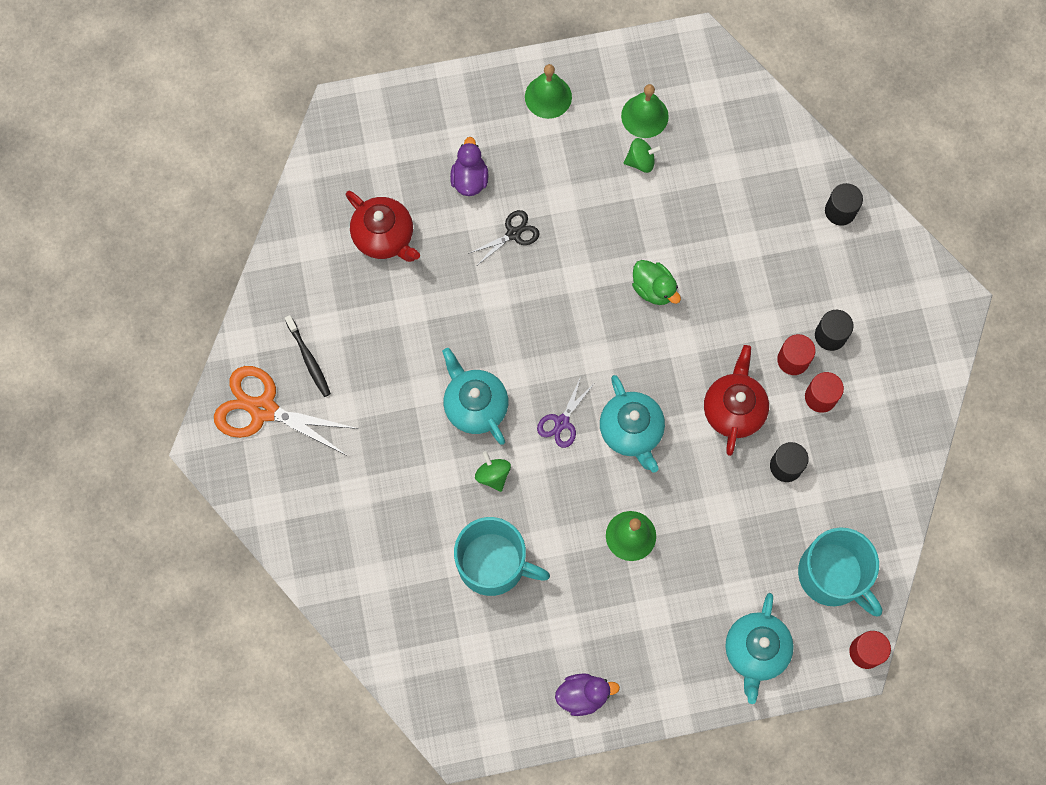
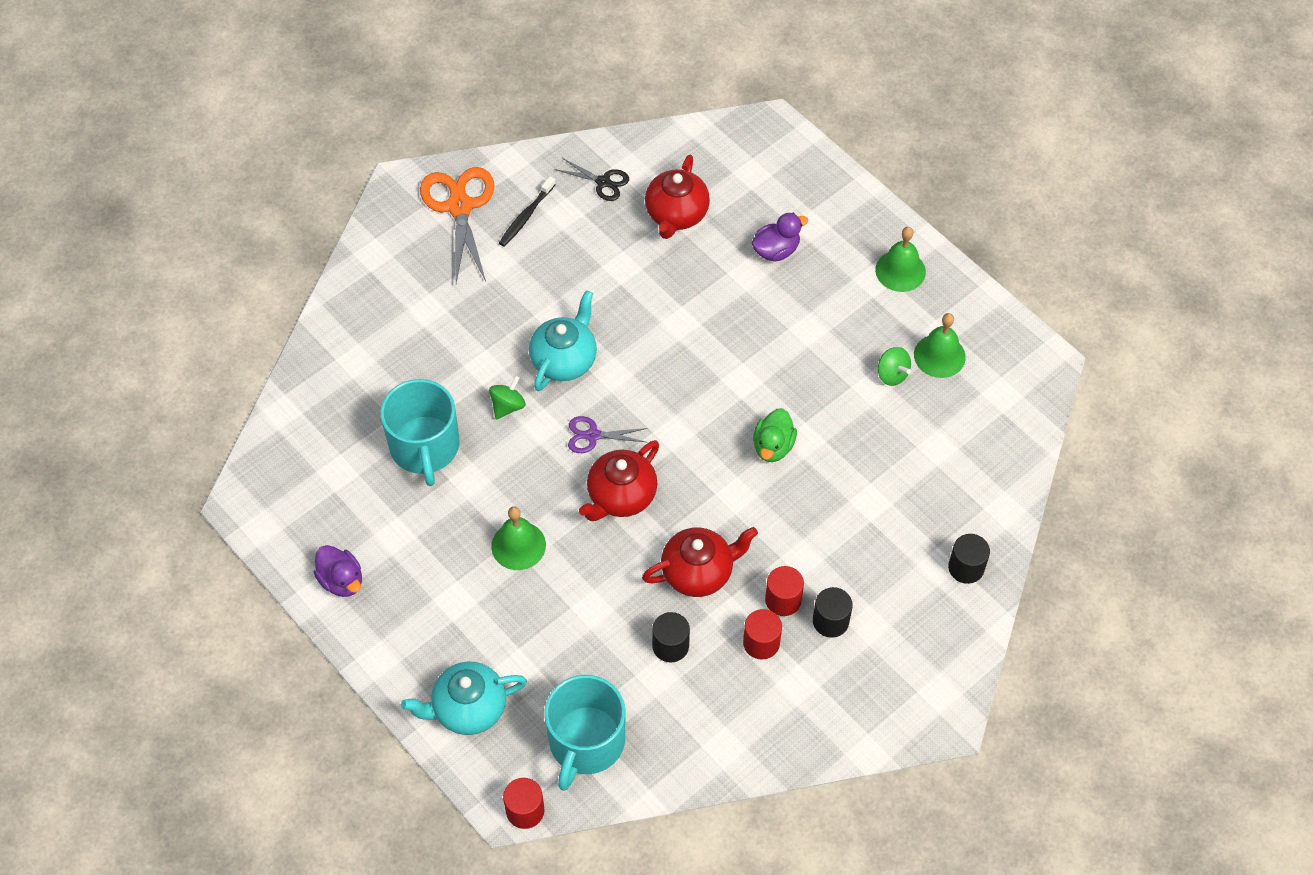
camera: 60 degrees right, 15 degrees down
black scissors [468,210,540,265] -> black scissors moved to [555,158,629,201]
turquoise teapot [600,375,665,473] -> red teapot [579,440,659,521]

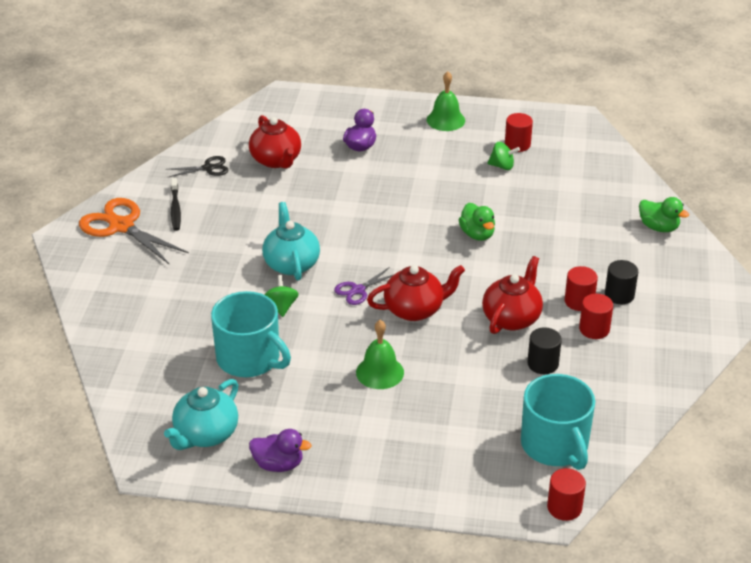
camera: 40 degrees left, 20 degrees down
turquoise teapot [401,662,527,735] -> turquoise teapot moved to [164,379,239,450]
red teapot [579,440,659,521] -> red teapot turned 105 degrees counterclockwise [367,265,465,321]
green bell [914,313,966,378] -> red cylinder [505,113,533,152]
black cylinder [948,534,990,584] -> green duck [639,197,689,232]

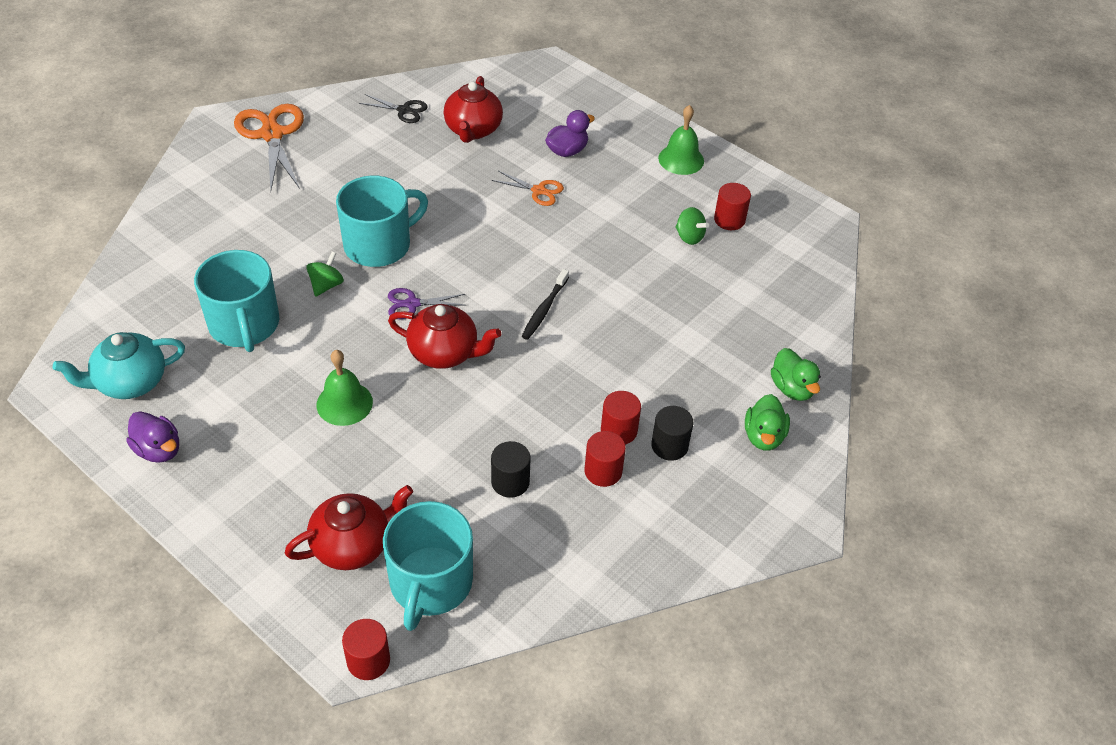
camera: 30 degrees right, 10 degrees up
black toothbrush [171,178,181,231] -> black toothbrush moved to [522,269,569,340]
turquoise teapot [262,202,320,281] -> turquoise mug [336,176,428,267]
green duck [459,203,495,241] -> green duck moved to [745,394,790,450]
red teapot [482,256,543,334] -> red teapot moved to [285,485,413,570]
none -> orange scissors [491,171,564,206]

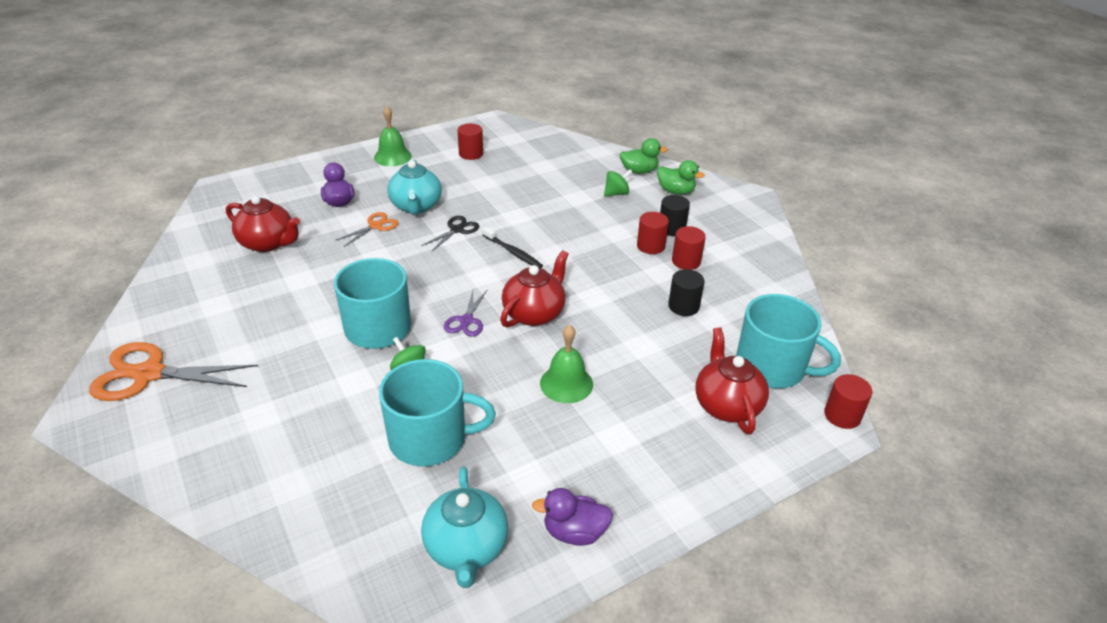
camera: 70 degrees left, 10 degrees down
purple duck [126,411,179,463] -> purple duck turned 150 degrees counterclockwise [532,488,613,546]
black scissors [359,94,428,123] -> black scissors moved to [421,216,479,252]
green spinning top [675,207,709,245] -> green spinning top moved to [604,169,632,197]
none -> turquoise teapot [387,160,442,215]

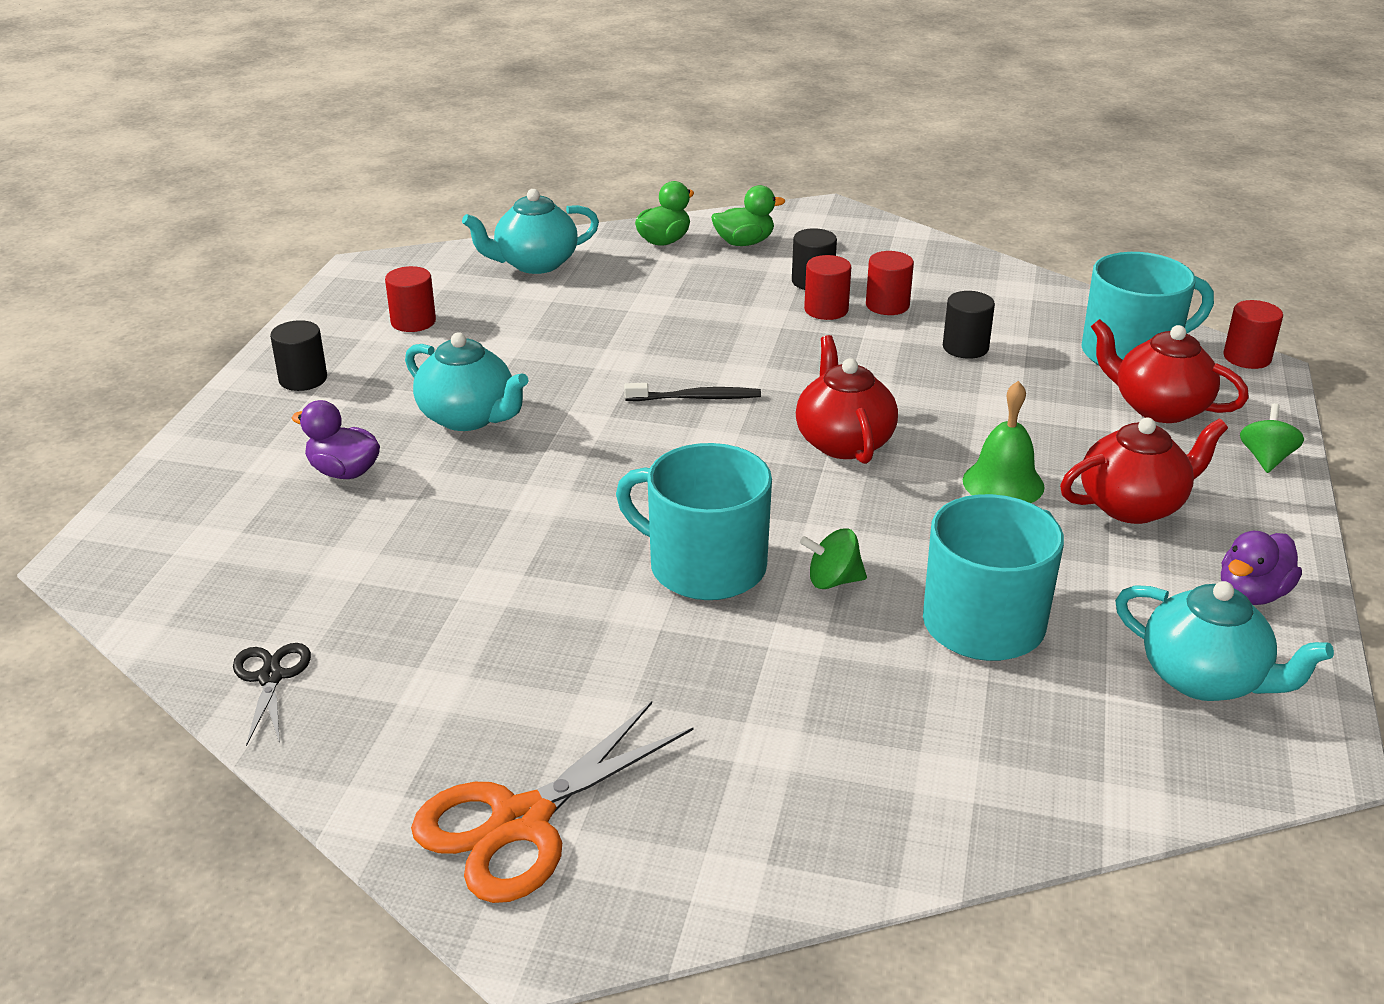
camera: 45 degrees left, 5 degrees down
red teapot [226,195,300,252] -> red teapot moved to [1060,418,1228,524]
orange scissors [335,212,399,247] -> none
green bell [374,106,412,166] -> black cylinder [270,320,327,391]
black scissors [421,216,479,252] -> black scissors moved to [233,643,311,746]
purple scissors [444,290,487,337] -> none
green spinning top [604,169,632,197] -> green spinning top moved to [1240,403,1304,473]
none -> turquoise teapot [462,189,599,274]

